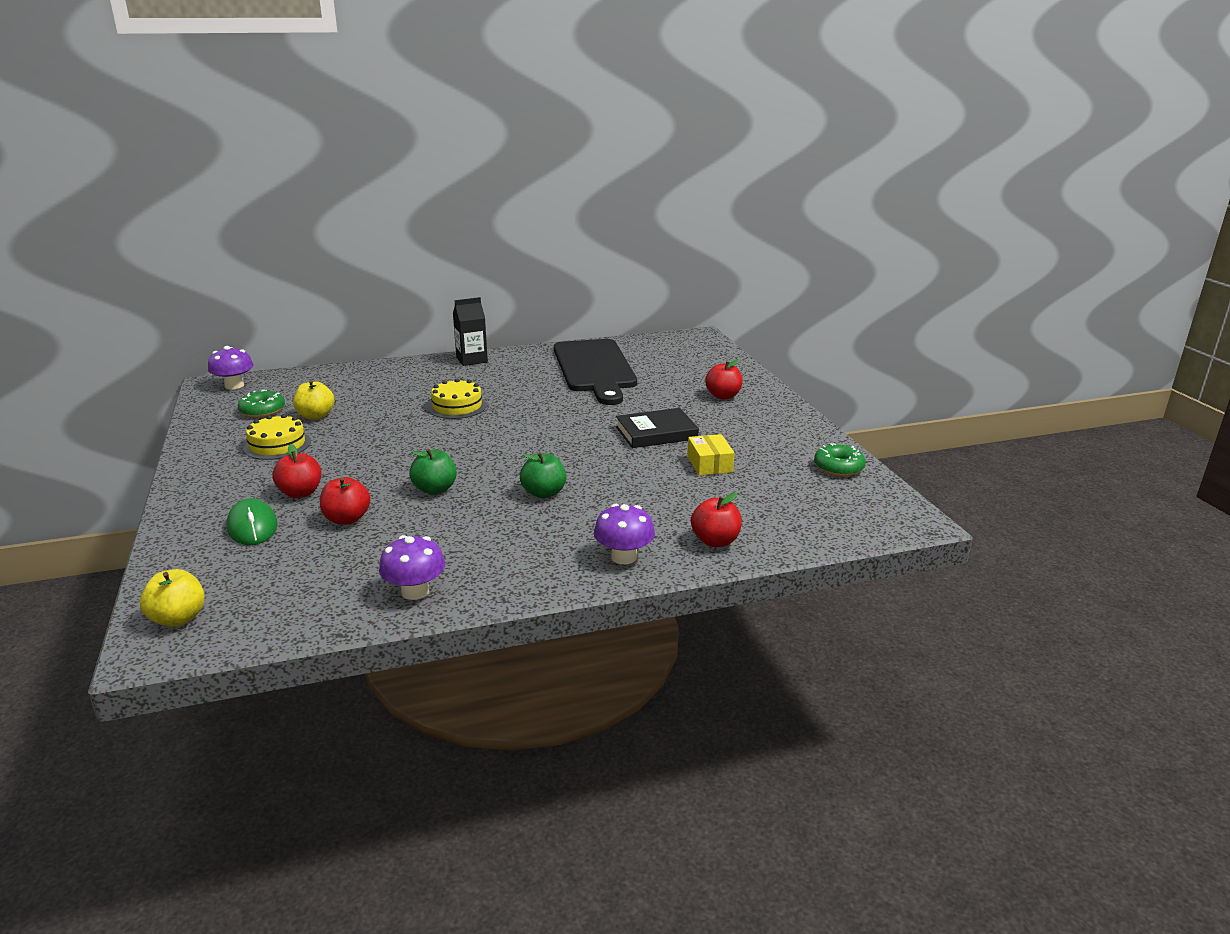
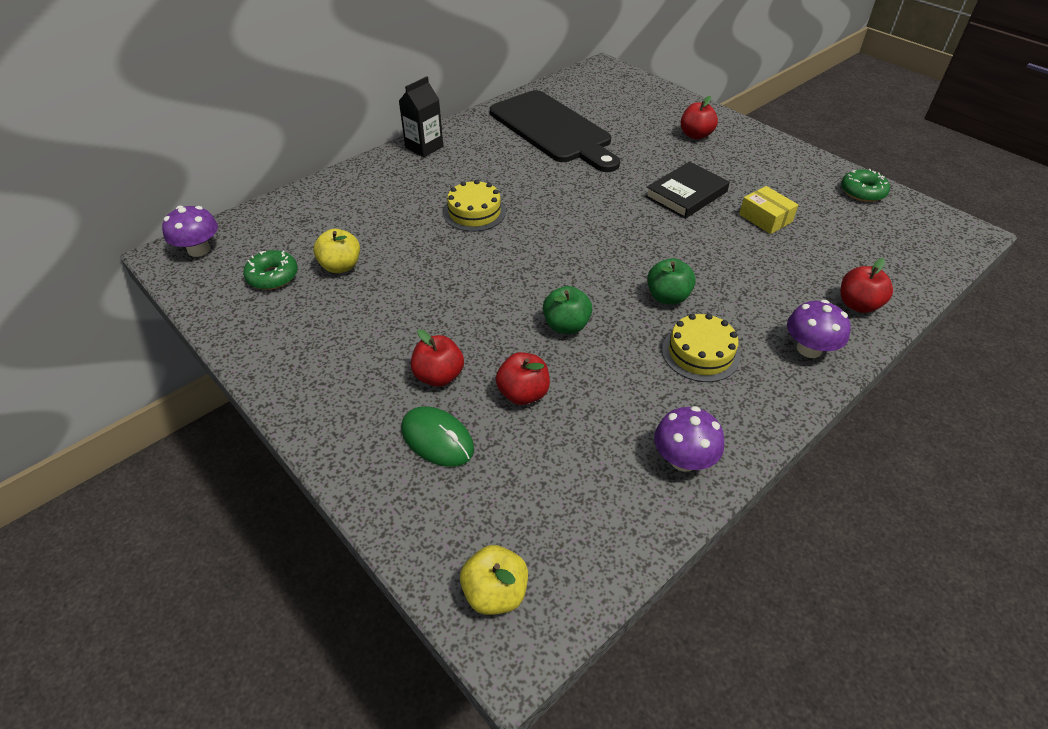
camera: 25 degrees left, 20 degrees up
yellow cake [244,414,311,460] -> yellow cake moved to [662,313,740,382]

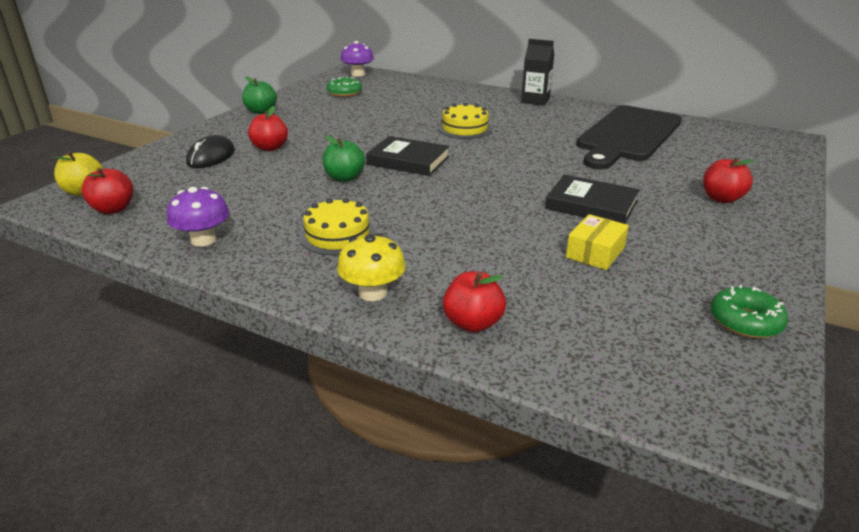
camera: 70 degrees right, 15 degrees down
yellow apple [313,229,360,273] -> none
green mouse [401,406,474,467] -> black mouse [186,135,235,168]
red apple [496,352,550,405] -> red apple moved to [81,168,134,214]
green apple [647,258,696,305] -> green apple moved to [242,76,277,114]
purple mushroom [787,300,850,358] -> yellow mushroom [337,233,406,301]
none -> black book [366,136,450,176]

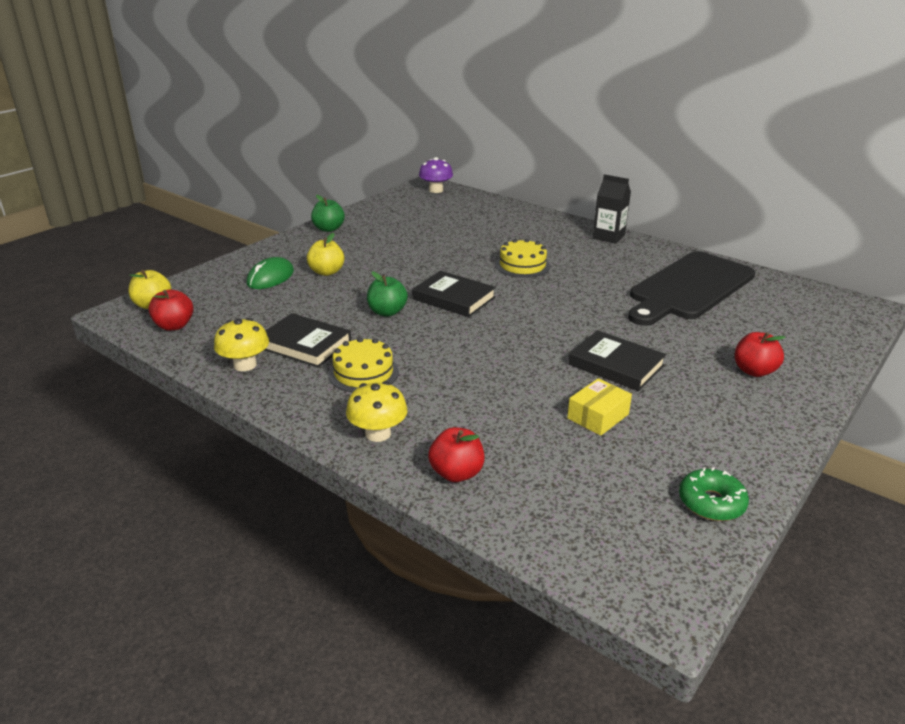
camera: 10 degrees right, 0 degrees up
purple mushroom [167,187,229,246] -> yellow mushroom [214,318,269,371]
black mouse [186,135,235,168] -> green mouse [246,257,294,289]
red apple [248,106,288,151] -> yellow apple [307,233,344,276]
green donut [327,77,362,97] -> none
none -> black book [264,313,351,367]

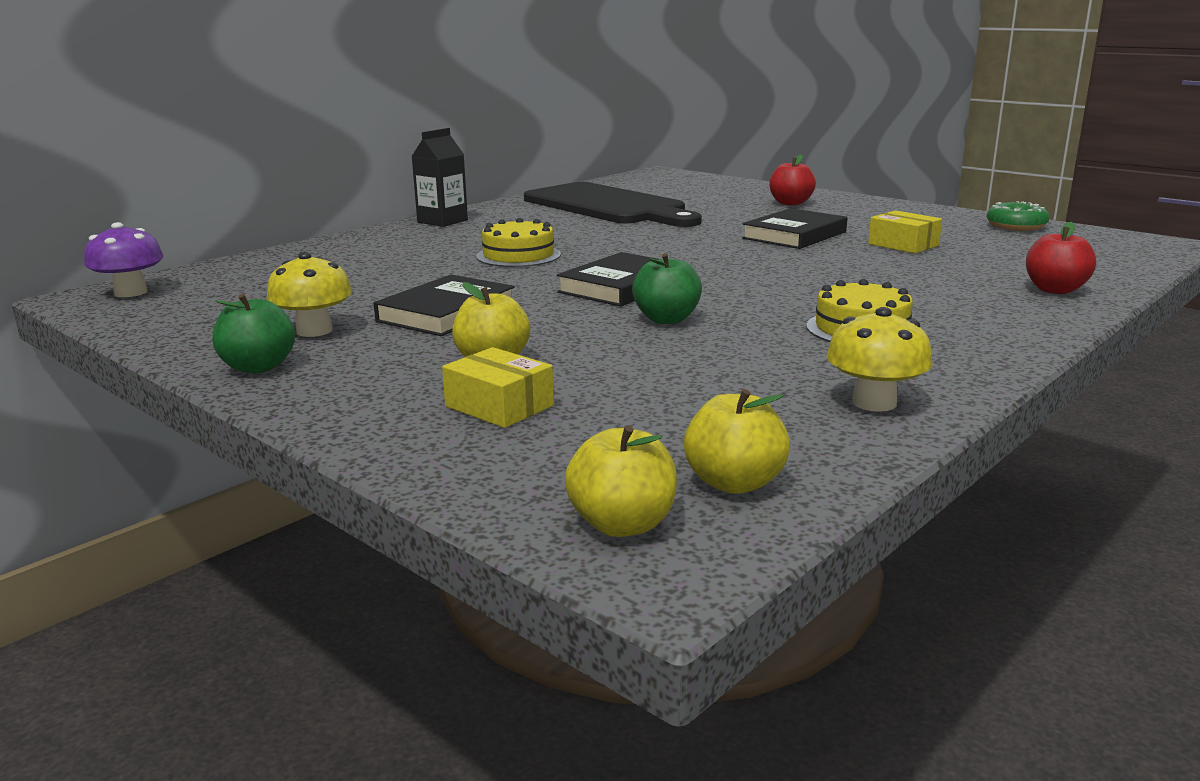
camera: 85 degrees left, 10 degrees down
red apple [149,290,193,331] -> yellow apple [684,389,790,494]
green mouse [246,257,294,289] -> yellow box [442,347,554,428]
black book [264,313,351,367] -> black book moved to [374,275,515,336]
yellow mushroom [346,381,408,442] -> yellow mushroom moved to [267,252,352,337]

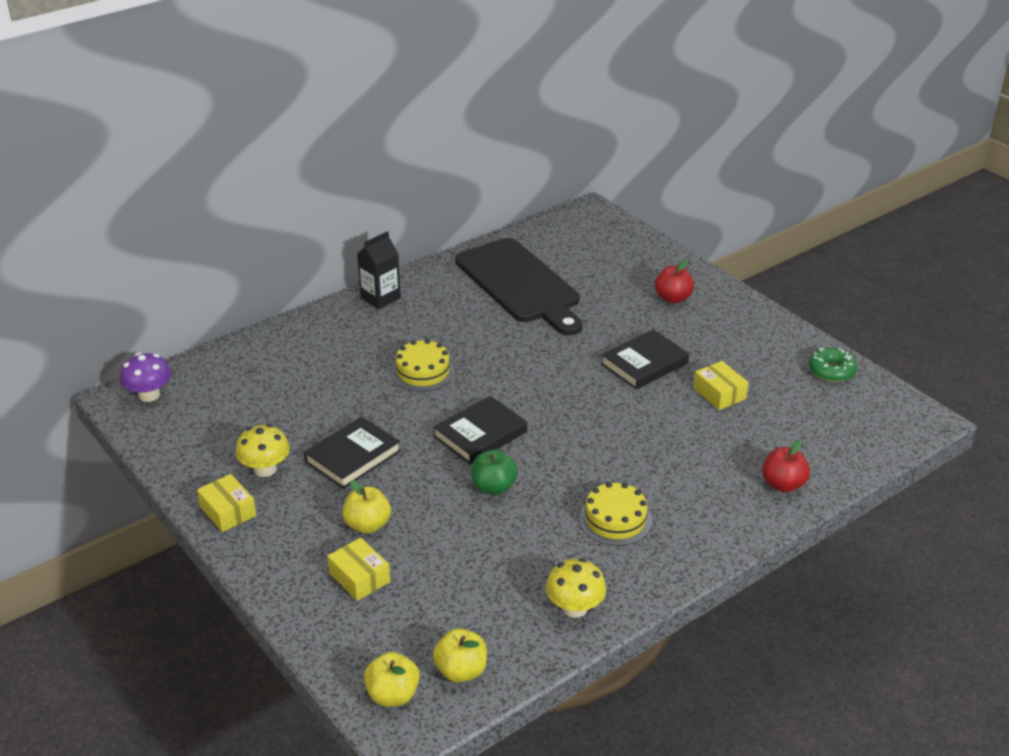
camera: 10 degrees right, 15 degrees up
green apple [212,294,295,373] -> yellow box [197,474,256,532]

